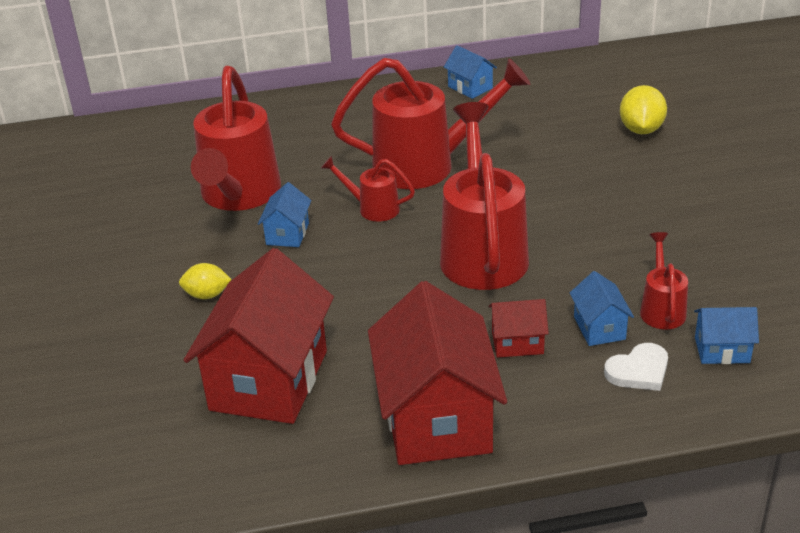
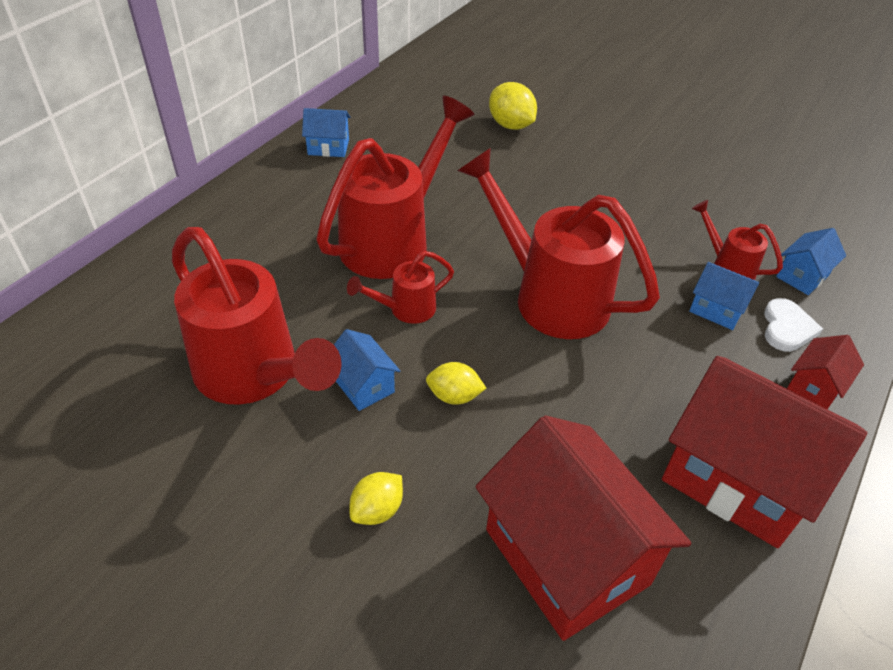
camera: 50 degrees left, 10 degrees up
red house [489,299,549,358] -> red house moved to [787,335,864,409]
none -> yellow lemon [426,362,486,405]

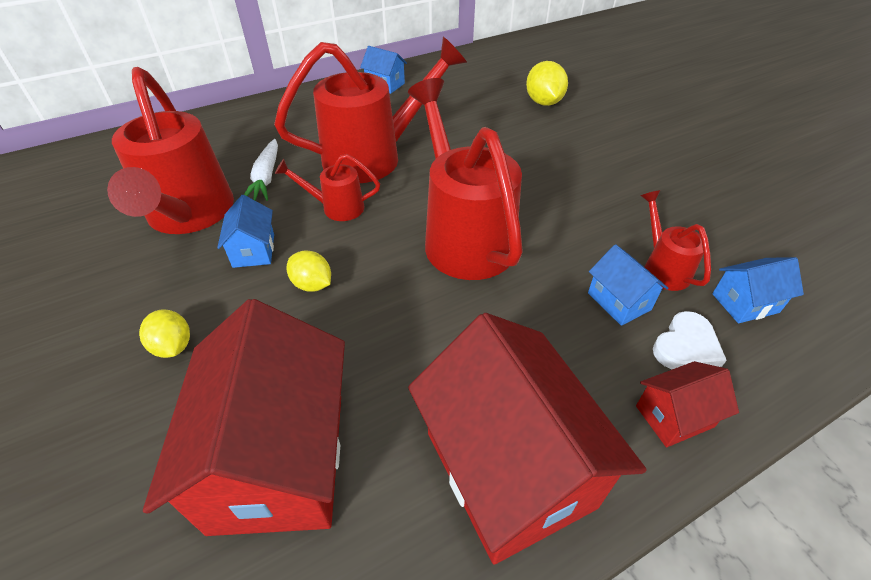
camera: 30 degrees right, 0 degrees up
yellow lemon [350,472,403,525] -> yellow lemon turned 75 degrees clockwise [139,309,190,358]
none -> white carrot [244,139,278,201]

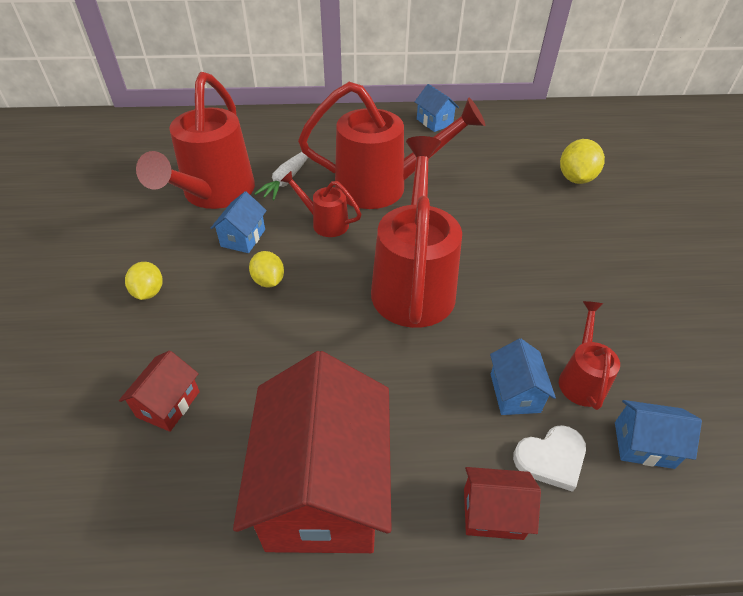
camera: 25 degrees right, 0 degrees up
red house [143,299,345,536] -> red house [119,350,200,432], size x0.45

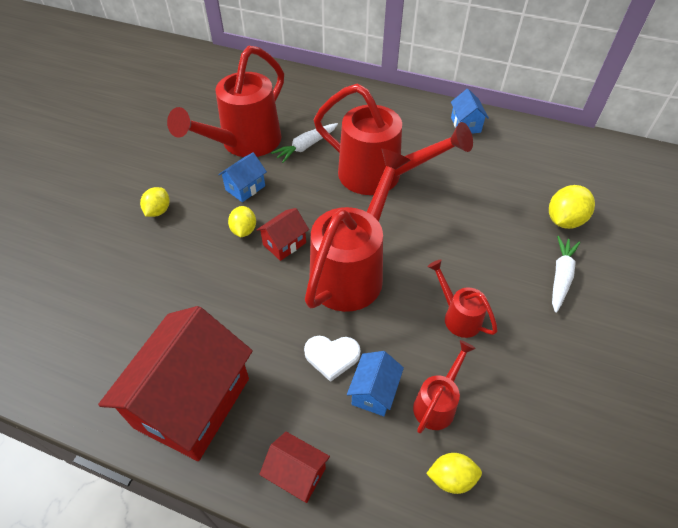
camera: 25 degrees right, 5 degrees up
red house [119,350,200,432] -> red house moved to [256,208,309,261]
red watering can [281,171,361,237] -> red watering can moved to [427,259,497,338]
white heart [513,425,586,492] -> white heart moved to [304,336,361,382]
blue house [615,400,702,469] -> yellow lemon [426,453,482,494]
none -> white carrot [552,236,580,313]

